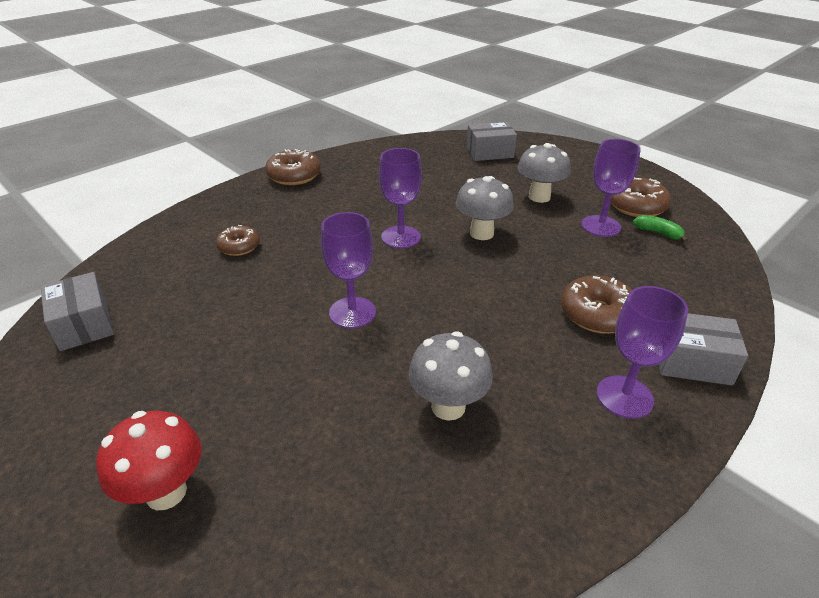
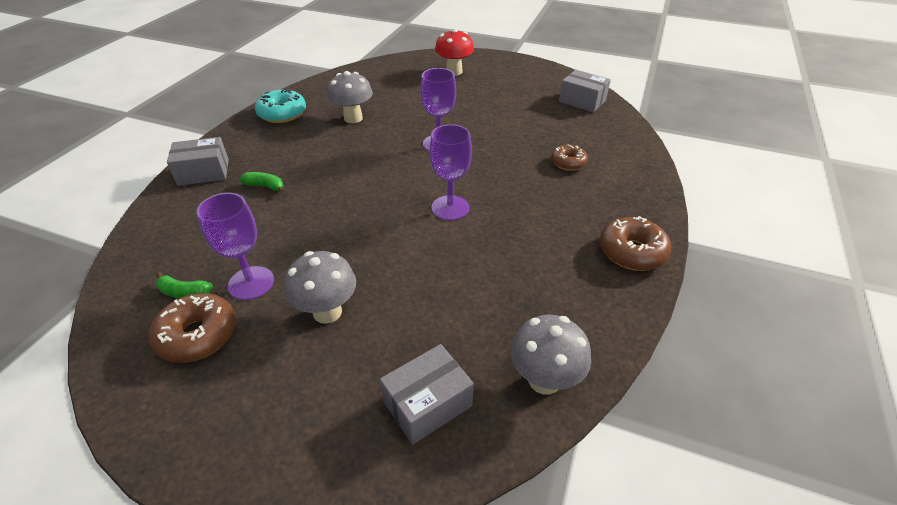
camera: 155 degrees right, 5 degrees up
grey mushroom [456,176,514,240] -> grey mushroom moved to [510,315,591,395]
brown donut [561,275,632,334] -> green banana [239,172,284,193]
purple goblet [597,286,688,419] -> none
none -> turquoise donut [255,89,306,123]

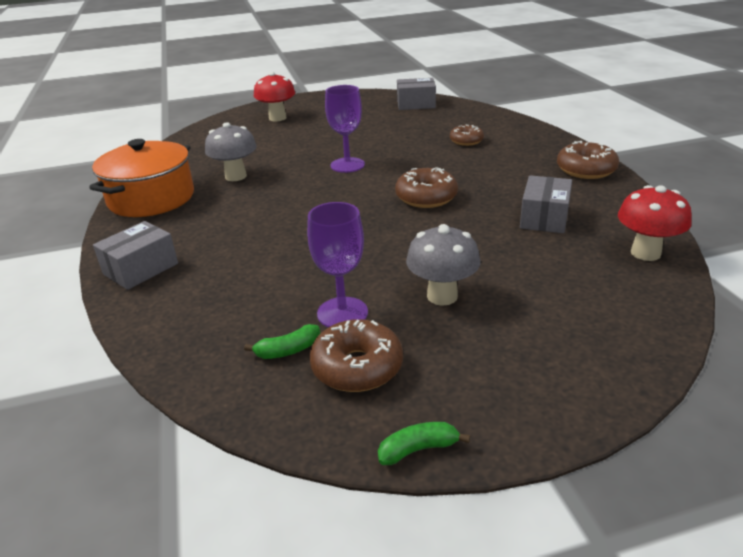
camera: 35 degrees left, 10 degrees down
green banana [239,172,284,193] -> green banana moved to [378,422,470,465]
turquoise donut [255,89,306,123] -> orange pot [89,139,194,217]
grey box [380,344,474,445] -> grey box moved to [520,175,572,233]
purple goblet [430,124,472,220] -> brown donut [395,167,458,208]
grey mushroom [510,315,591,395] -> red mushroom [618,185,692,261]

